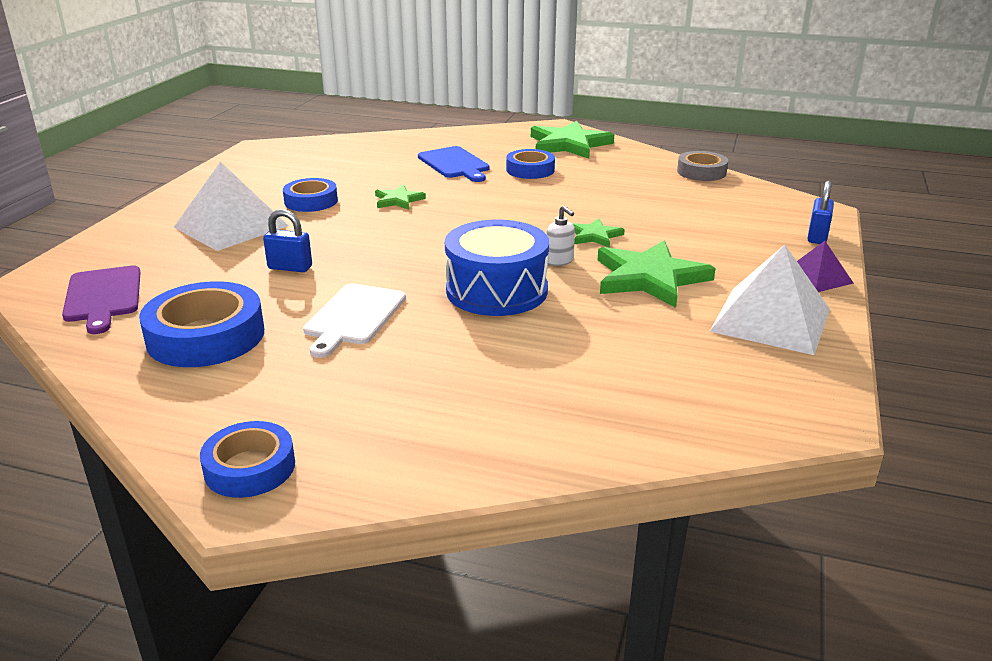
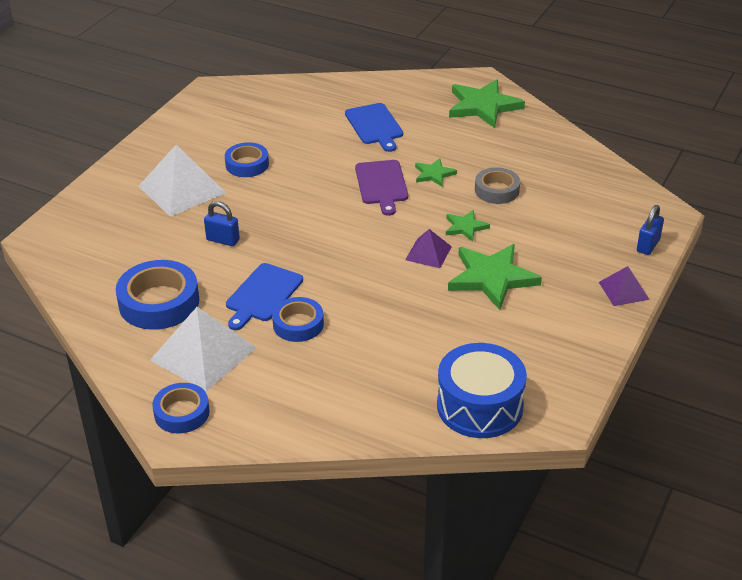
camera: 10 degrees right, 10 degrees up
purple cutting board [62,265,141,334] -> purple cutting board moved to [355,160,408,216]
white cutting board [303,283,406,358] -> blue cutting board [226,263,303,330]
green star [375,185,426,210] -> green star moved to [415,158,457,187]
blue drum [445,220,549,316] -> blue drum moved to [437,343,527,438]
blue tape [506,149,555,179] -> blue tape moved to [272,297,324,342]
white soap dispenser [546,205,575,266] -> purple pyramid [405,229,452,268]
grey tape [677,151,728,181] -> grey tape moved to [475,167,520,204]
white pyramid [709,244,830,355] -> white pyramid moved to [150,307,256,392]

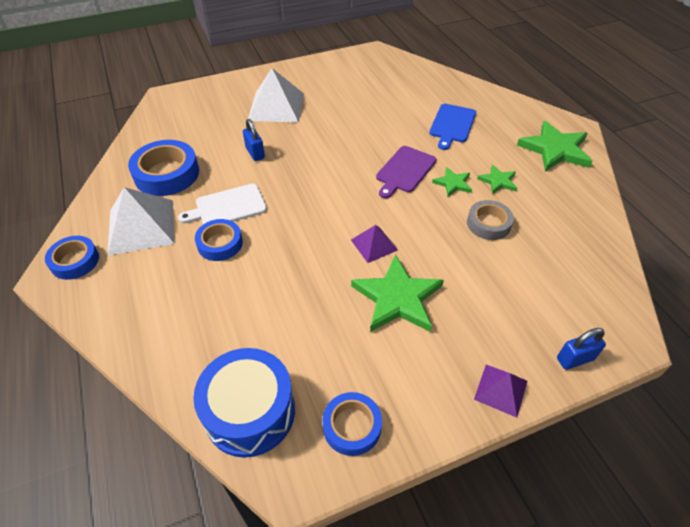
camera: 40 degrees right, 10 degrees up
blue tape [225,142,269,177] -> blue tape moved to [322,392,382,456]
blue cutting board [226,263,303,330] -> white cutting board [178,184,267,224]
green star [446,210,490,242] -> green star moved to [477,165,517,194]

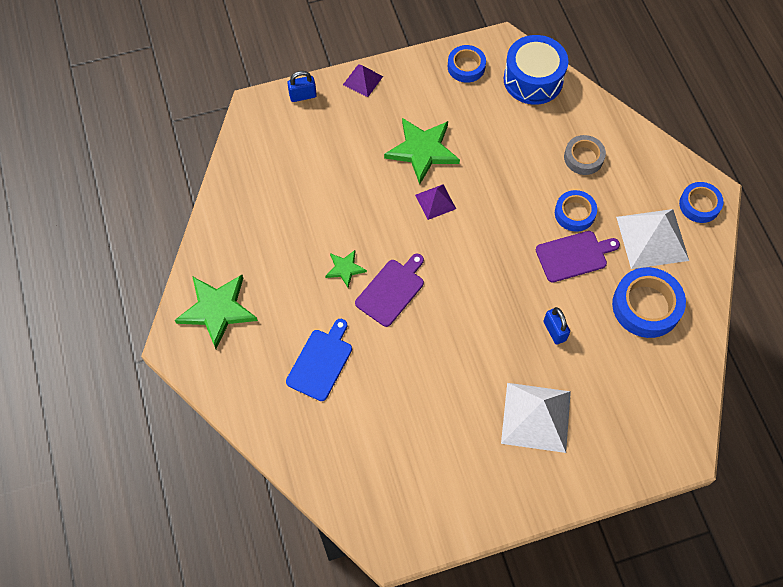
camera: 175 degrees left, 15 degrees up
white cutting board [178,184,267,224] -> purple cutting board [536,231,620,283]
grey tape [467,200,514,240] -> grey tape moved to [564,135,606,175]
green star [477,165,517,194] -> none

